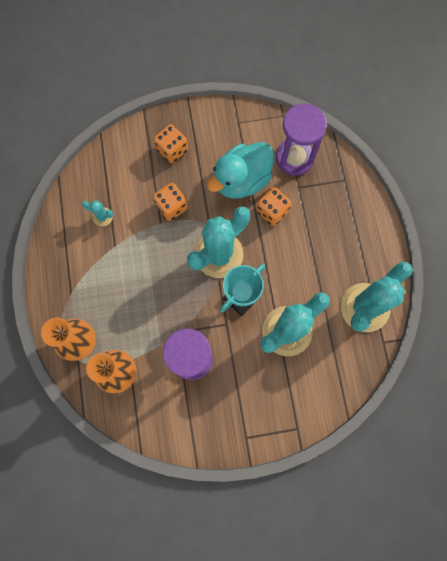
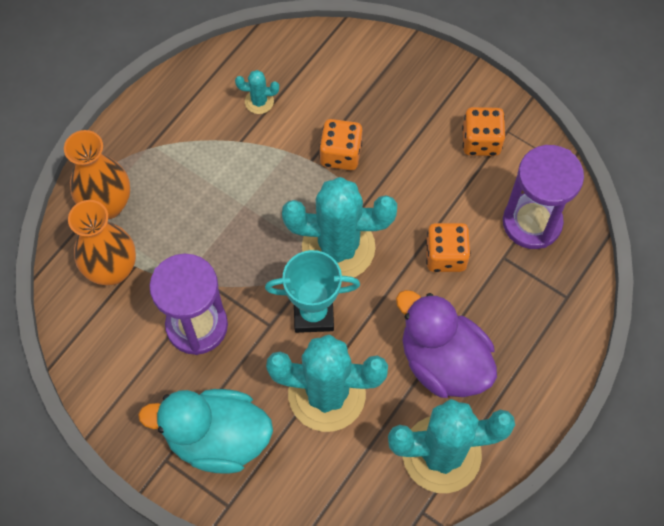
camera: 45 degrees right, 10 degrees down
turquoise cactus [82,200,113,226] -> turquoise cactus turned 60 degrees counterclockwise [235,70,279,114]
orange dice [154,124,188,163] -> orange dice moved to [462,107,505,156]
turquoise duck [207,142,274,199] -> turquoise duck moved to [138,389,273,474]
none -> purple duck [396,290,497,398]

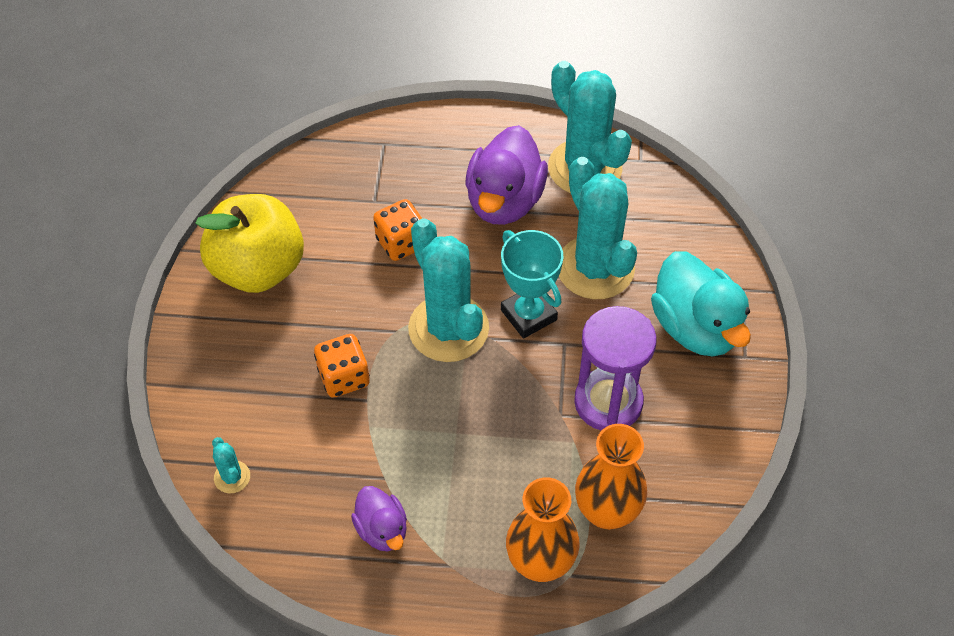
camera: 120 degrees left, 10 degrees down
turquoise cactus [235,70,279,114] -> turquoise cactus moved to [212,437,250,493]
orange dice [462,107,505,156] -> yellow apple [195,194,304,293]
purple hourglass [503,145,584,249] -> none
none -> purple duck [351,486,407,551]

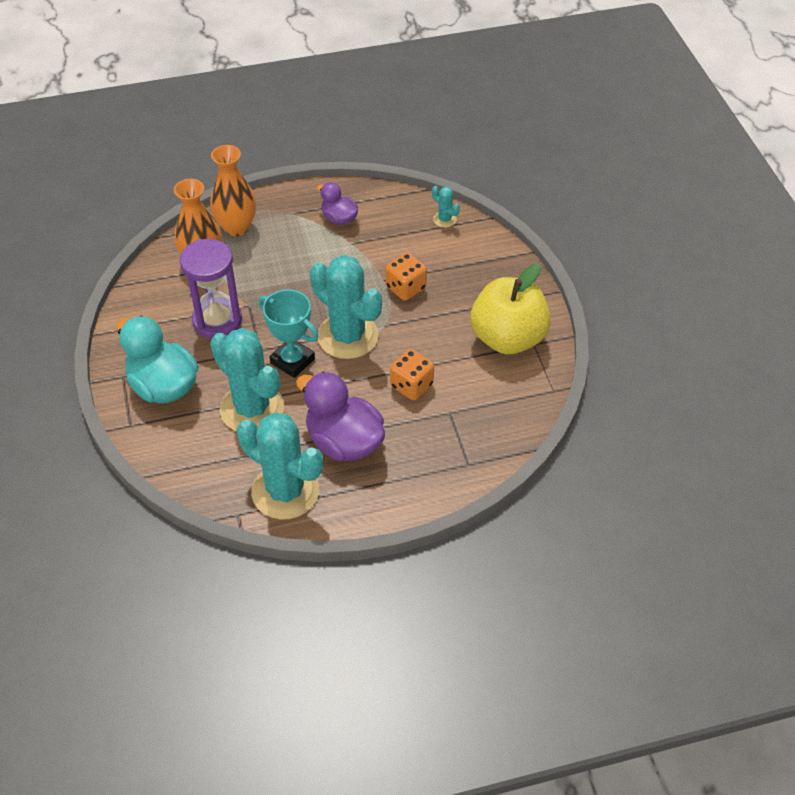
camera: 160 degrees right, 5 degrees down
purple duck [465,125,548,225] -> purple duck turned 45 degrees counterclockwise [296,372,385,461]

